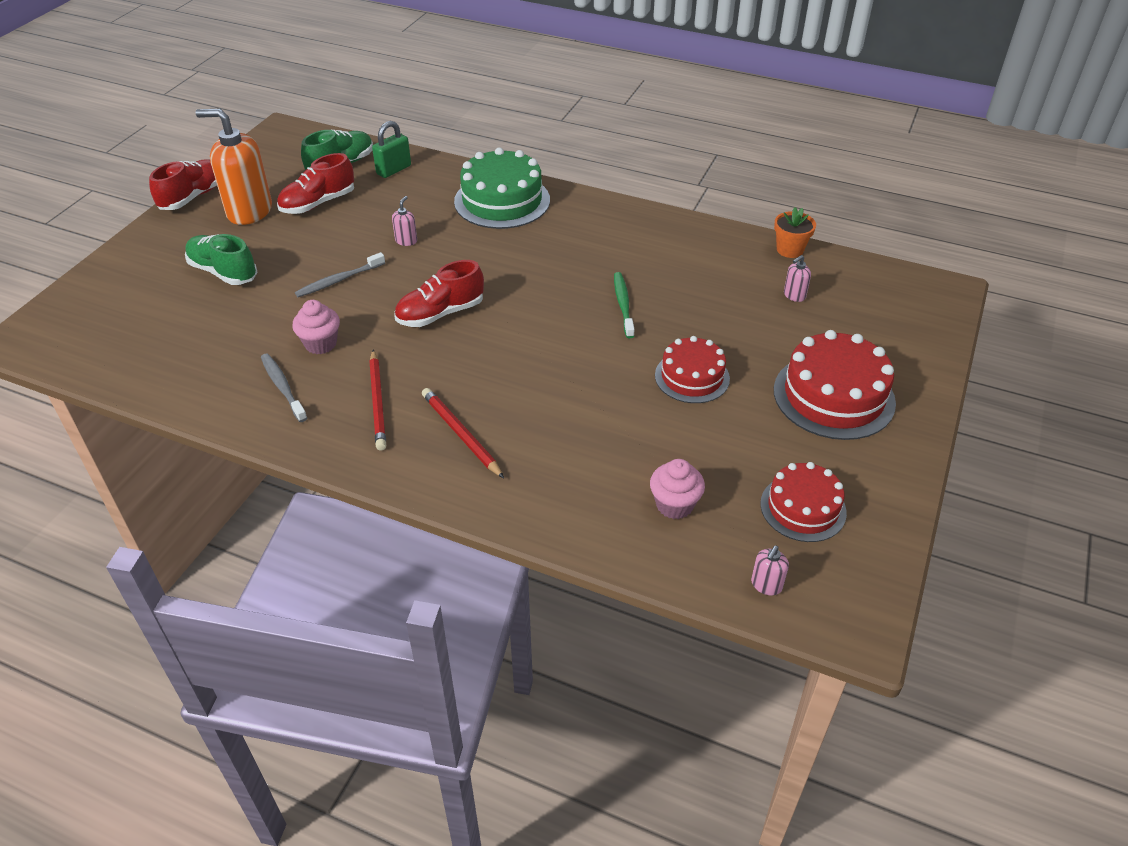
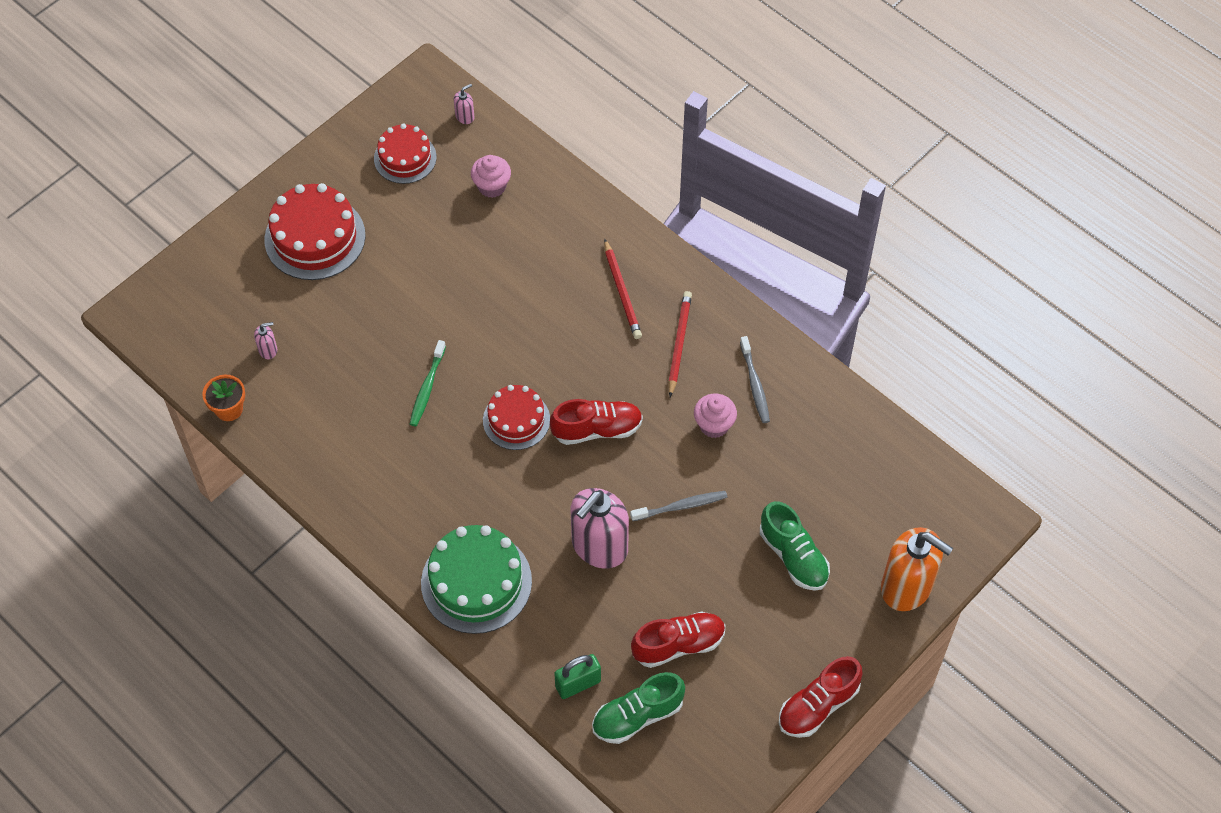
camera: 160 degrees left, 15 degrees up
orange soap dispenser [196,109,272,225] -> orange soap dispenser moved to [881,527,953,611]
pink soap dispenser [392,196,417,246] -> pink soap dispenser [571,488,629,568], size x2.44
red cake [655,336,730,403] -> red cake moved to [483,385,550,450]

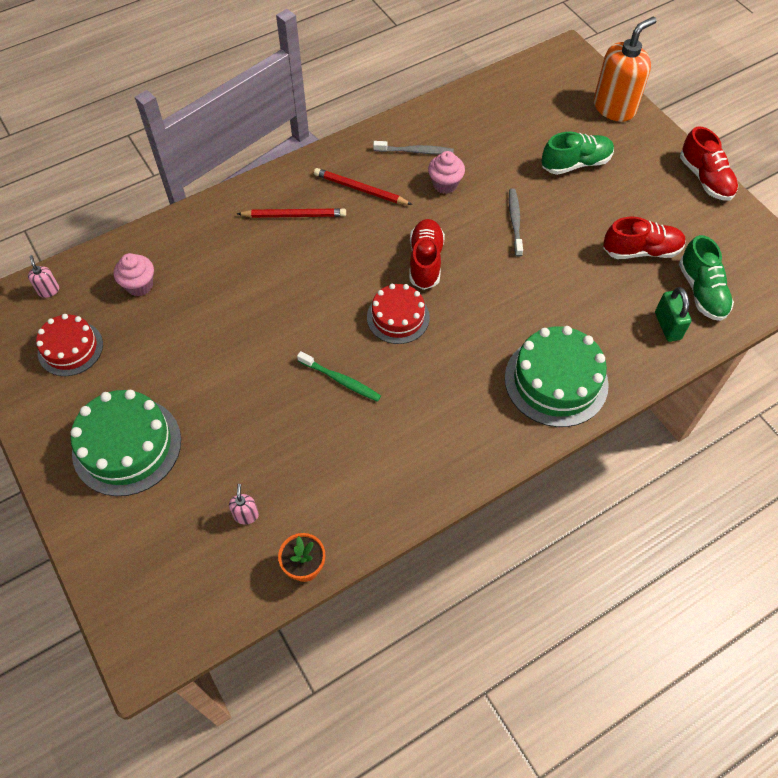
camera: 75 degrees left, 0 degrees up
red cake [264,183,366,280] -> green cake [71,390,181,496]
pink soap dispenser [571,488,629,568] -> none
red shoe [631,611,725,668] -> red shoe turned 90 degrees clockwise [603,217,686,259]

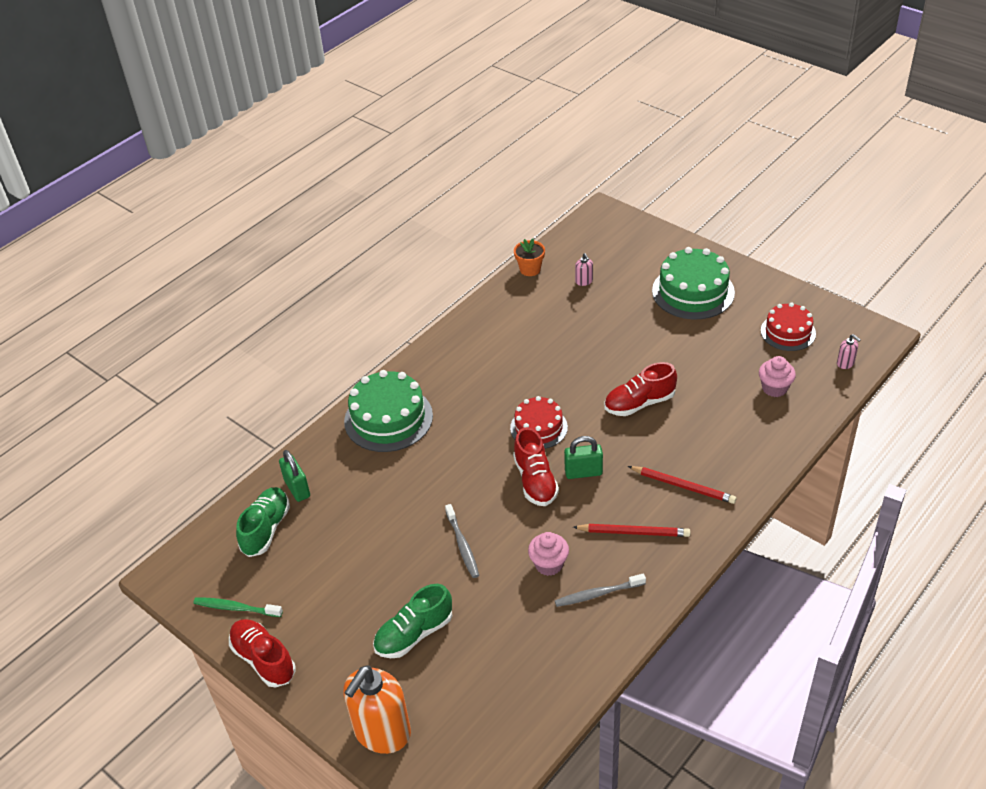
camera: 165 degrees right, 15 degrees down
red pencil [237,208,346,218] -> red pencil turned 135 degrees counterclockwise [628,466,736,504]
green toothbrush [297,351,381,402] -> green toothbrush moved to [193,597,283,617]
red shoe [603,217,686,259] -> red shoe moved to [604,362,677,416]
green shoe [679,235,734,321] -> green shoe turned 45 degrees clockwise [236,487,290,557]
none -> green padlock [564,436,603,479]

